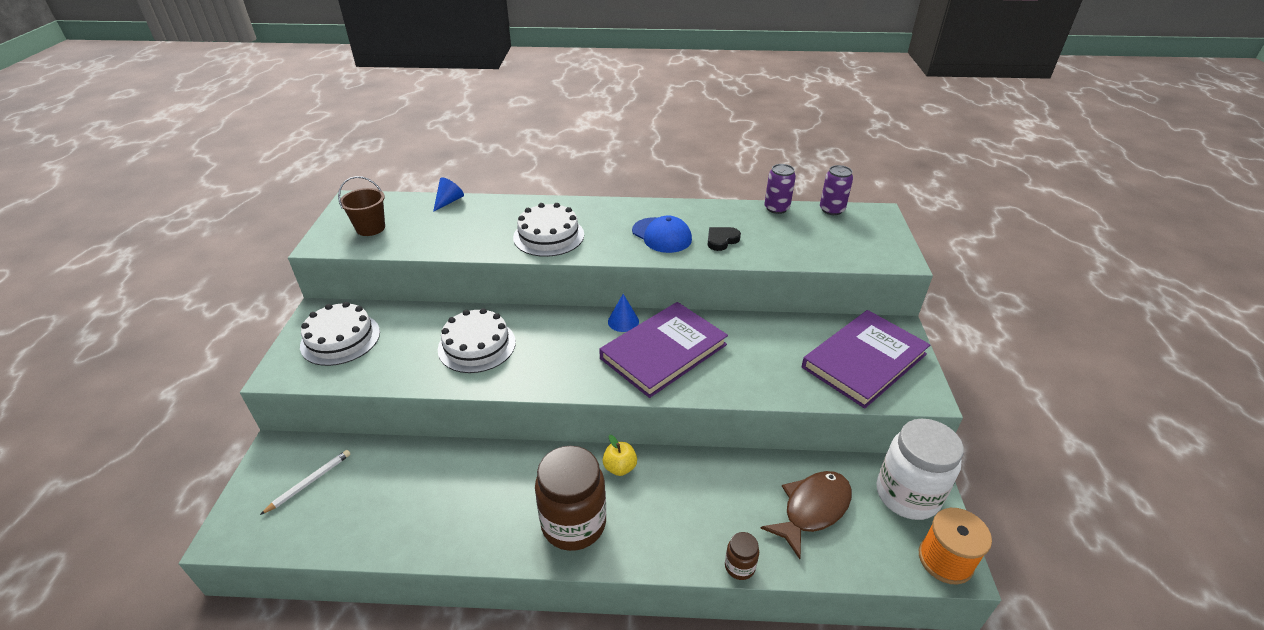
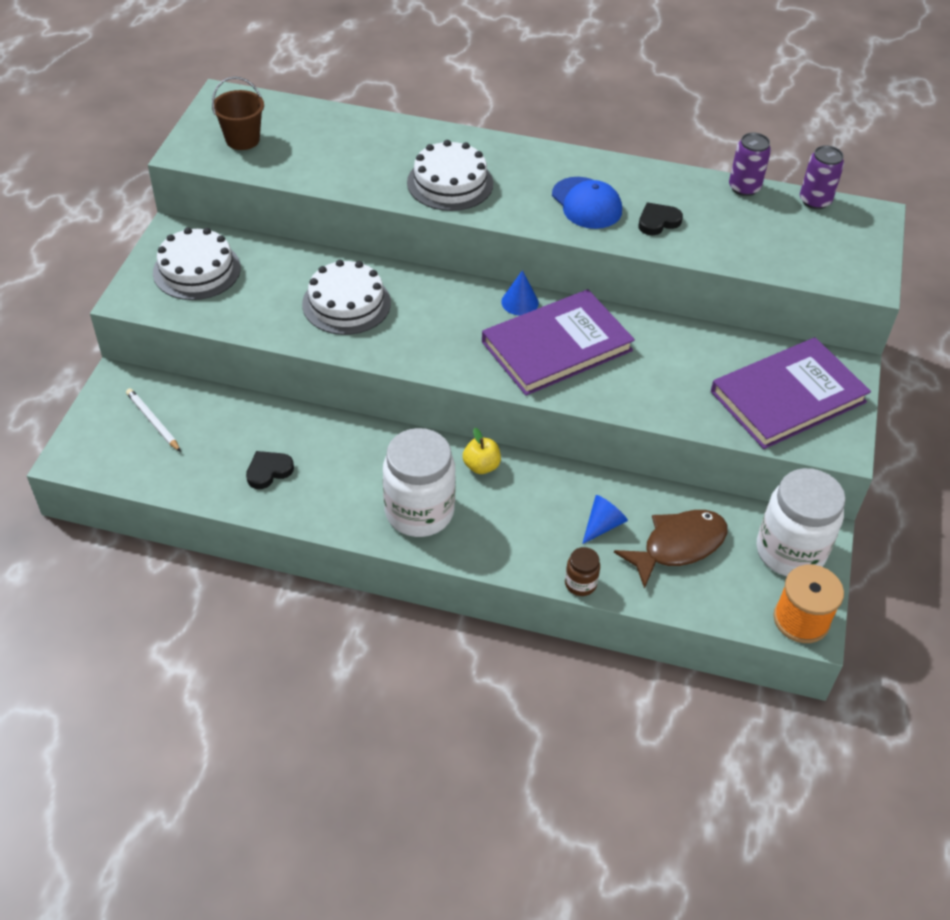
camera: 10 degrees right, 10 degrees up
white pencil [260,450,351,515] -> white pencil turned 90 degrees counterclockwise [126,388,181,452]
blue cone [433,177,464,212] -> blue cone moved to [582,495,628,544]
brown jar [535,446,606,551] -> white jar [383,428,456,537]
none -> black heart [246,451,294,489]

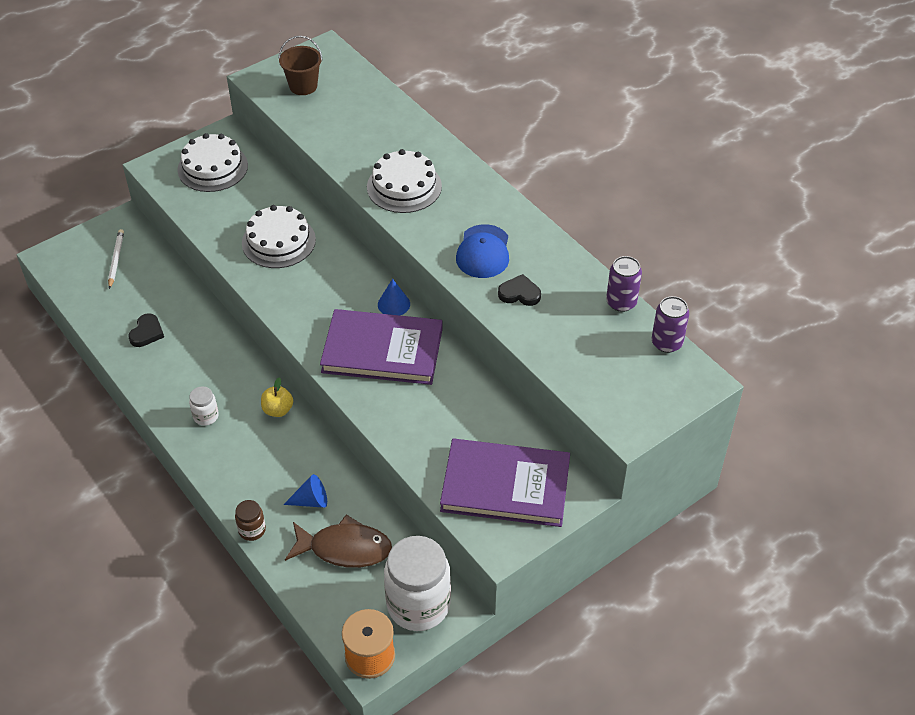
camera: 40 degrees right, 0 degrees up
black heart [246,451,294,489] -> black heart turned 105 degrees clockwise [128,313,164,347]
white jar [383,428,456,537] -> white jar [189,387,219,426], size x0.45

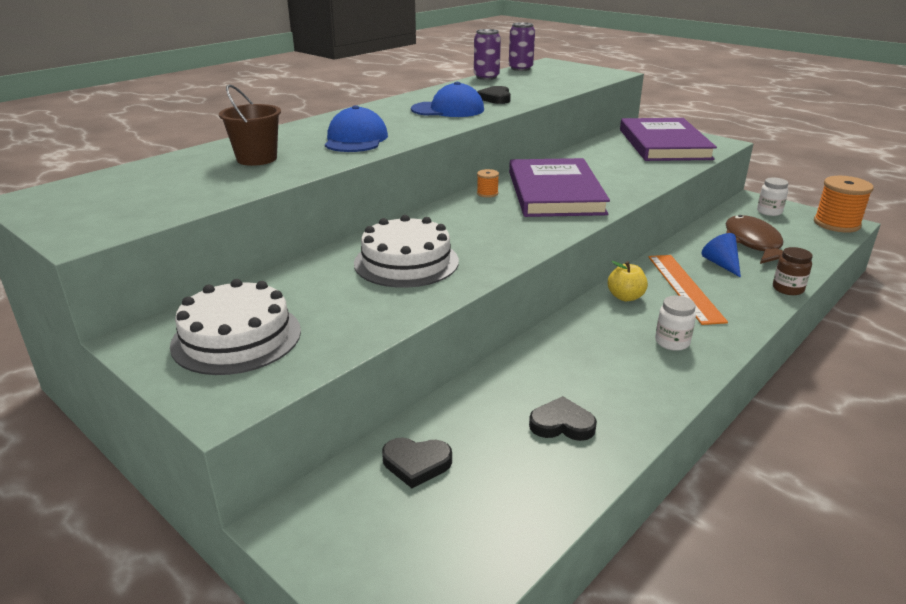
camera: 100 degrees left, 20 degrees down
white pencil [108,229,124,289] -> none
brown bucket [278,36,322,95] -> brown bucket moved to [219,84,281,166]
white cake [367,149,442,213] -> blue cap [325,105,388,152]
blue cone [378,279,410,316] -> orange spool [477,169,499,198]
white jar [384,536,451,631] -> white jar [757,177,788,216], size x0.45
none -> black heart [382,438,452,488]
none -> orange ruler [649,255,728,325]

